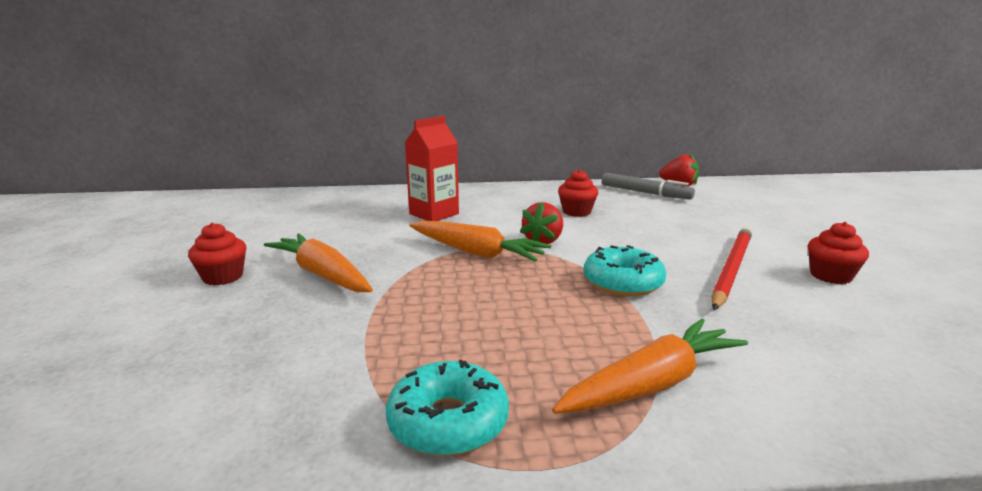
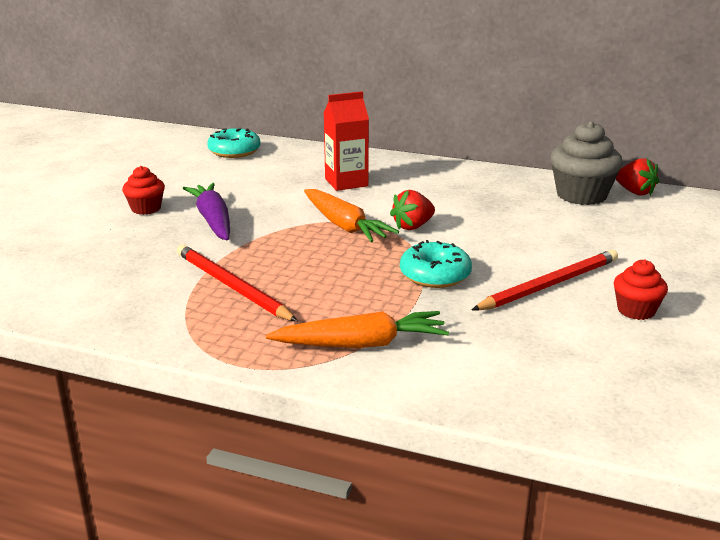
camera: 25 degrees right, 5 degrees up
orange carrot [264,233,373,292] -> purple carrot [183,183,230,240]
turquoise donut [386,360,509,456] -> turquoise donut moved to [207,128,261,158]
red cupcake [558,169,598,217] -> none
grey marker [602,173,695,199] -> grey cupcake [550,121,623,205]
none -> red pencil [177,245,298,322]

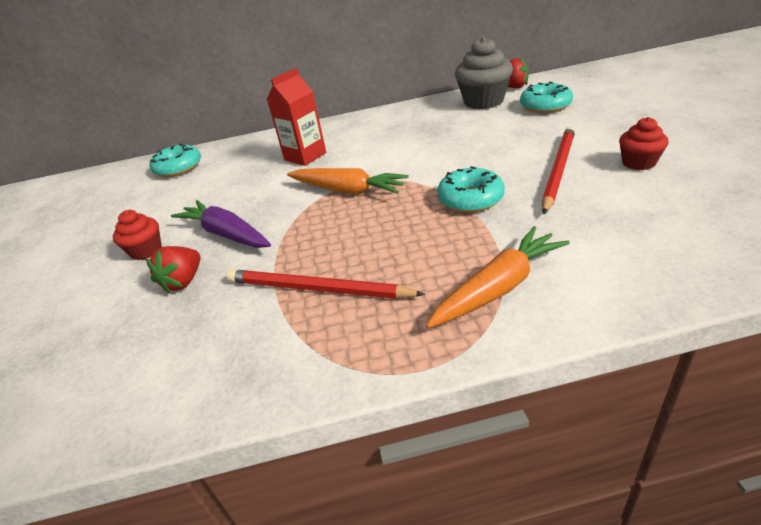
camera: 25 degrees left, 10 degrees up
red strawberry [390,190,435,230] -> red strawberry moved to [146,246,201,294]
none -> turquoise donut [520,82,573,113]

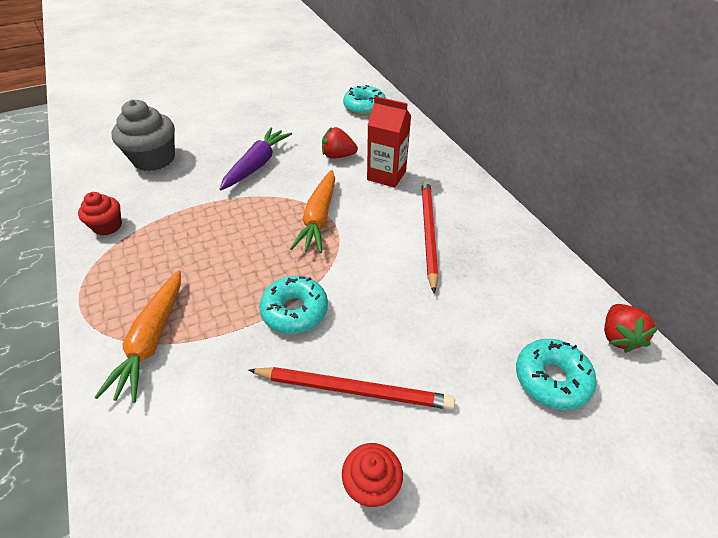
camera: 70 degrees right, 10 degrees up
red cupcake [113,210,162,260] -> red cupcake moved to [78,192,122,236]
red strawberry [146,246,201,294] -> red strawberry moved to [322,127,358,159]
red pencil [226,269,425,299] -> red pencil moved to [421,180,438,294]
orange carrot [426,226,570,328] -> orange carrot turned 60 degrees clockwise [94,270,181,403]
grey cupcake [455,37,513,109] -> grey cupcake moved to [112,100,175,171]

